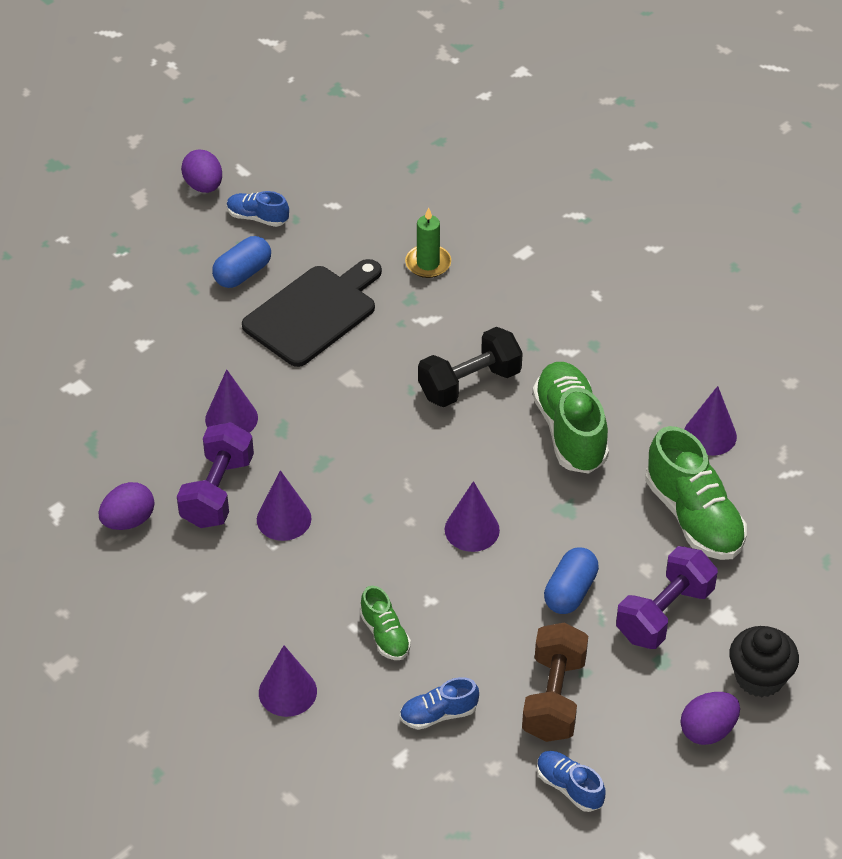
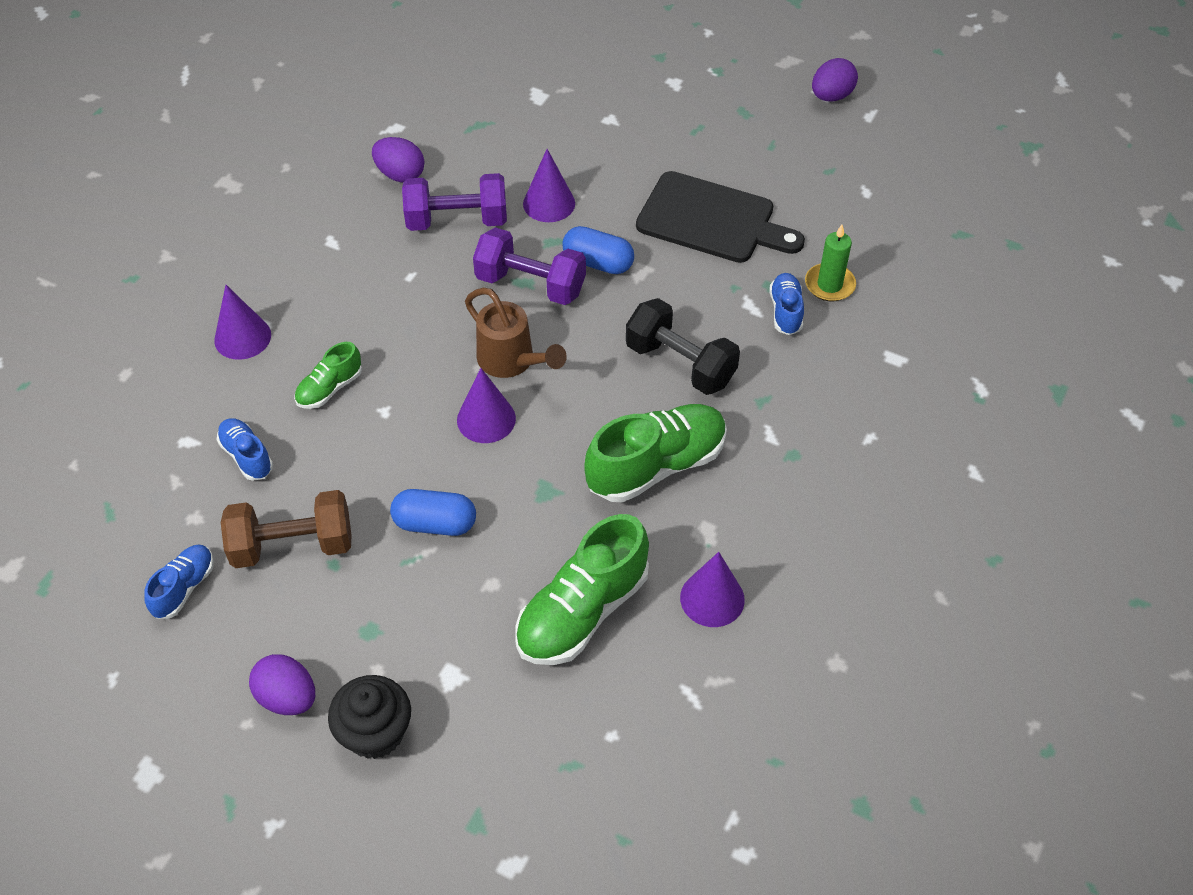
camera: 70 degrees right, 5 degrees up
blue capsule [212,236,271,288] -> blue capsule moved to [562,226,634,274]
blue shoe [227,191,289,227] -> blue shoe moved to [769,273,804,335]
purple cone [257,470,311,541] -> none
purple dumbbell [616,546,718,649] -> purple dumbbell moved to [473,228,586,305]
none -> brown watering can [465,288,567,378]

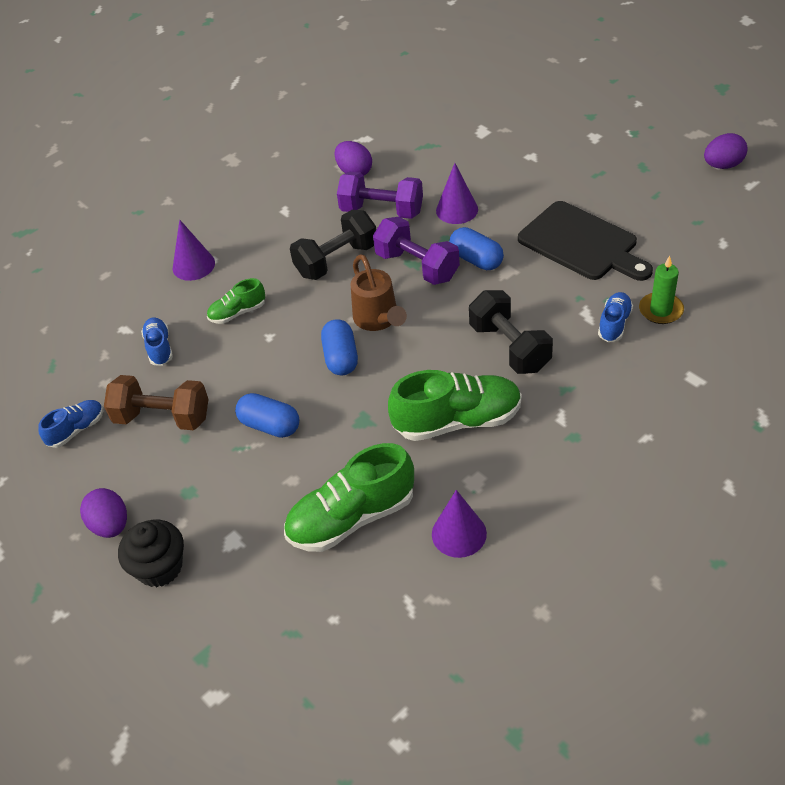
camera: 25 degrees right, 5 degrees down
purple cone [457,368,516,443] -> blue capsule [321,319,358,375]
none -> black dumbbell [290,210,376,280]

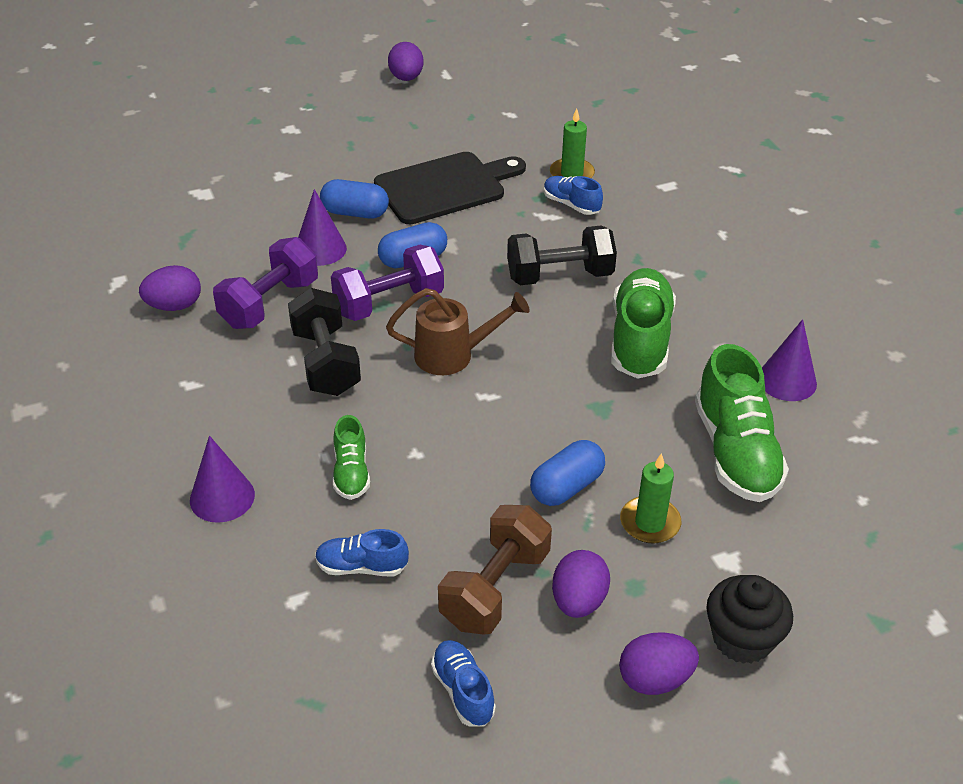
camera: 75 degrees left, 5 degrees down
blue capsule [321,319,358,375] -> blue capsule moved to [320,179,389,219]
none -> purple egg [552,550,610,618]
none -> green candle [620,453,681,544]

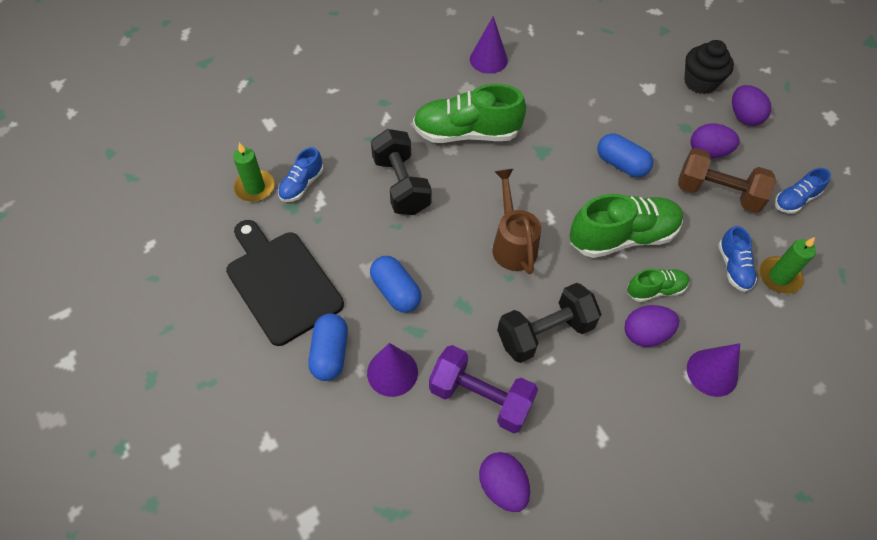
camera: 100 degrees left, 15 degrees up
purple dumbbell [331,245,444,321] -> none
purple egg [388,42,424,81] -> purple egg moved to [625,305,679,347]
green candle [620,453,681,544] -> green candle moved to [759,237,816,294]
green shoe [695,344,789,502] -> green shoe moved to [569,194,683,258]

